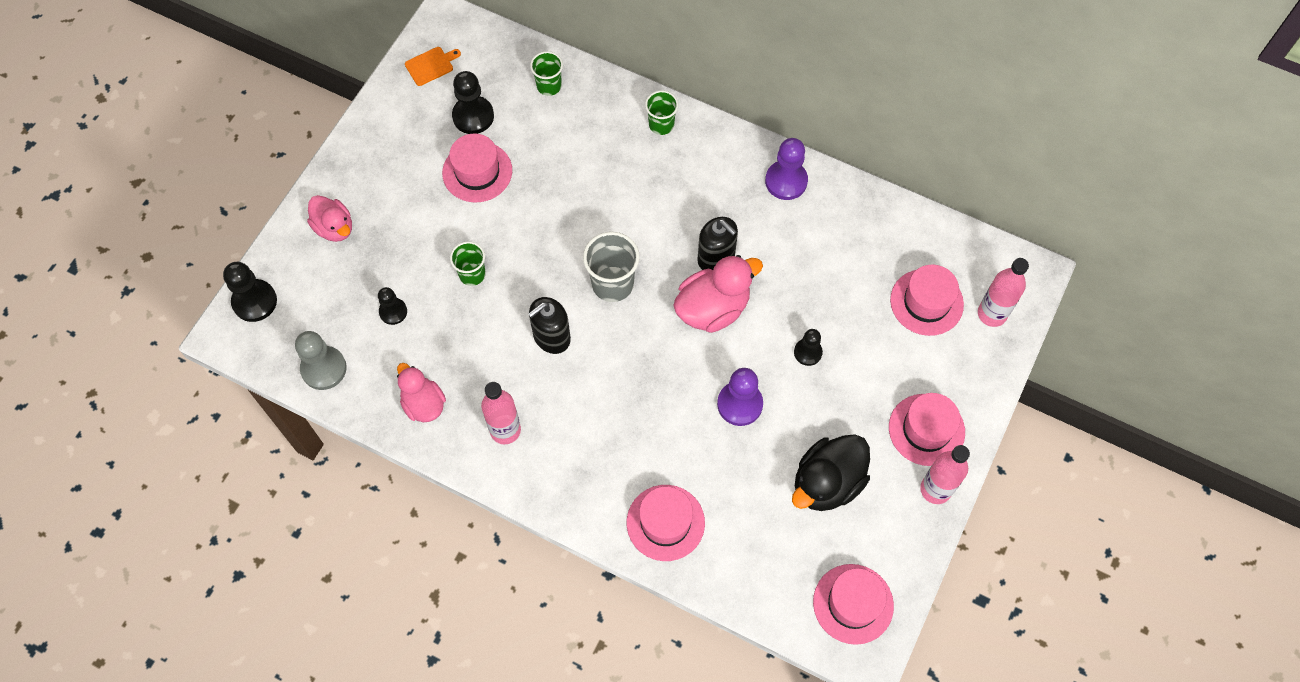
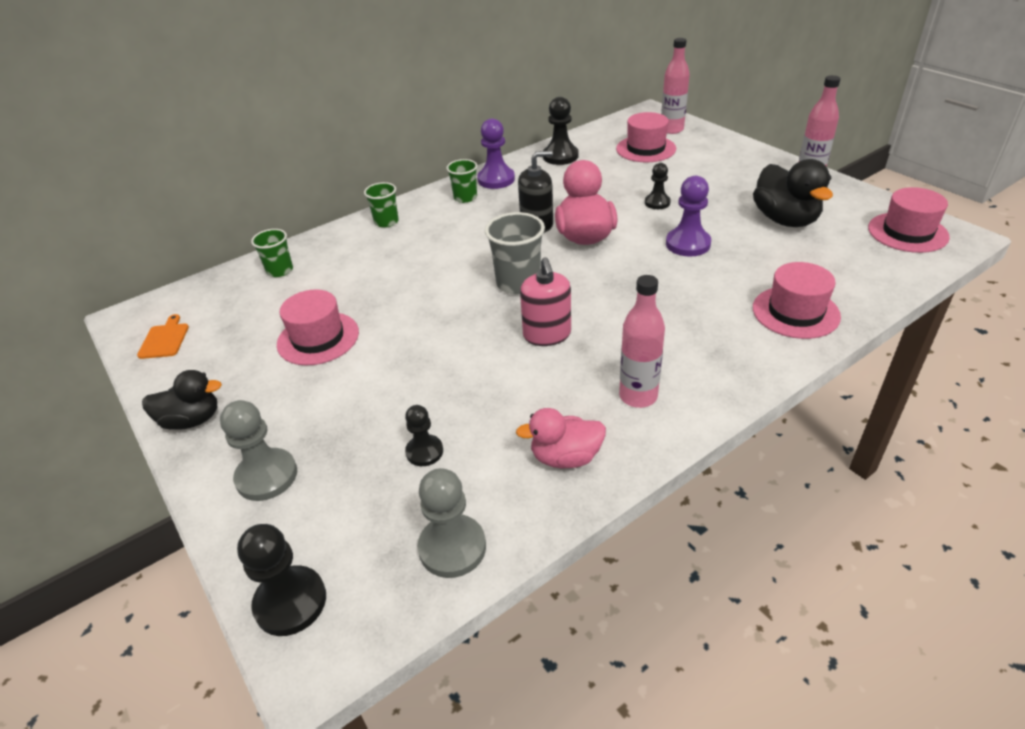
camera: 60 degrees left, 25 degrees down
pink duck [307,195,352,242] -> grey pawn [220,400,297,501]
green cup [450,241,486,286] -> green cup moved to [446,159,477,203]
black pawn [452,71,494,134] -> black pawn moved to [543,97,579,165]
black soap dispenser [528,297,571,354] -> pink soap dispenser [520,257,571,346]
pink hat [889,393,965,466] -> none
none -> black duck [142,370,222,430]

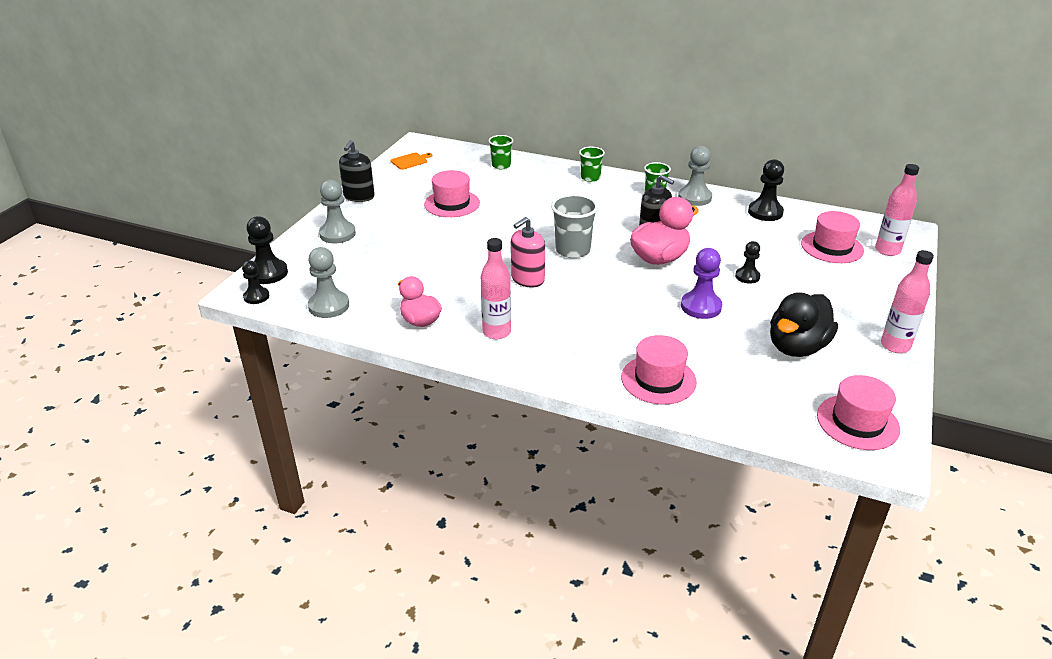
camera: 55 degrees right, 5 degrees down
black duck [142,370,222,430] -> black soap dispenser [339,140,375,202]
black pawn [405,405,443,466] -> black pawn moved to [242,261,270,304]
purple pawn [477,119,515,189] -> grey pawn [678,146,712,206]

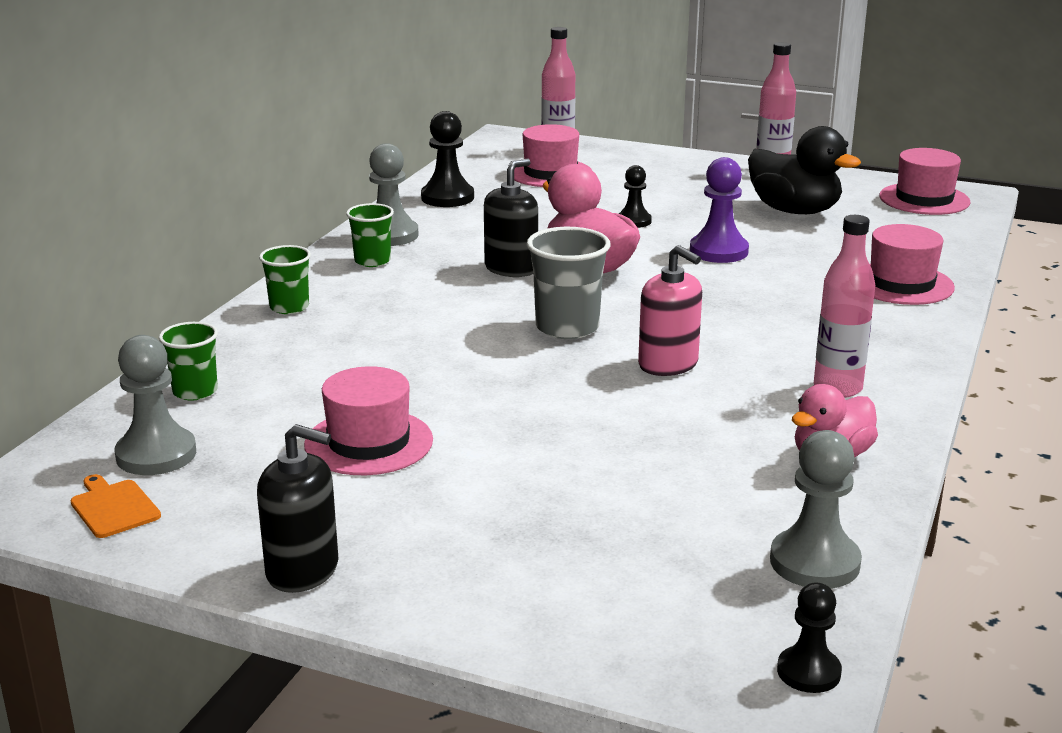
camera: 90 degrees left, 10 degrees down
black pawn [246,216,288,284] -> none
grey pawn [319,180,356,243] -> grey pawn moved to [115,335,196,475]

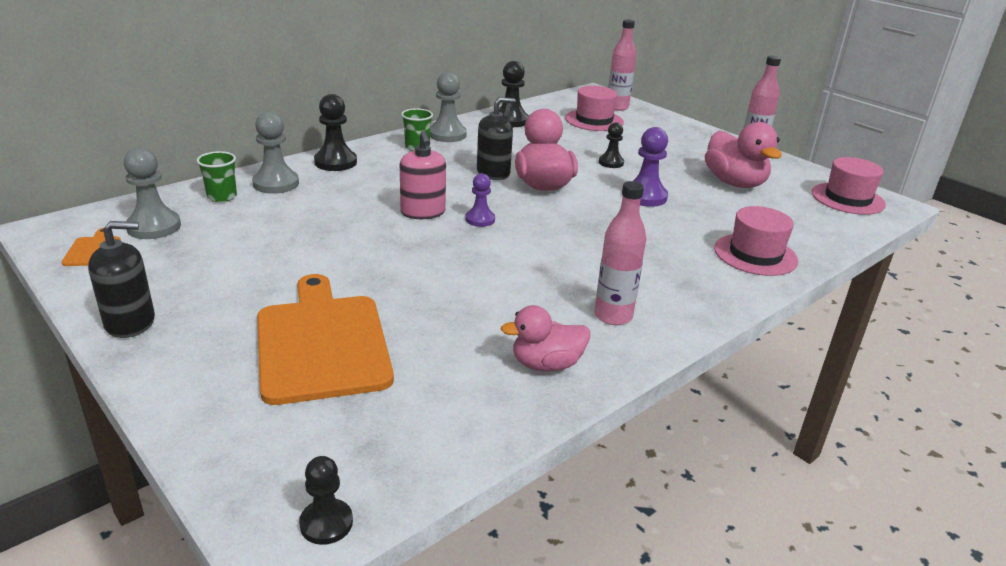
camera: 25 degrees right, 5 degrees up
black soap dispenser [257,424,339,593] -> black soap dispenser turned 60 degrees counterclockwise [88,221,155,338]
green cup [259,245,311,314] -> black pawn [314,94,357,171]
pink hat [304,366,433,475] -> none
grey cup [527,227,610,339] -> purple pawn [465,173,495,227]
pink soap dispenser [638,245,702,376] -> pink soap dispenser moved to [400,131,446,219]
black duck [748,126,861,214] -> pink duck [705,122,782,188]
grey pawn [770,430,862,589] -> grey pawn moved to [252,112,299,194]
none -> orange cutting board [257,274,394,405]

